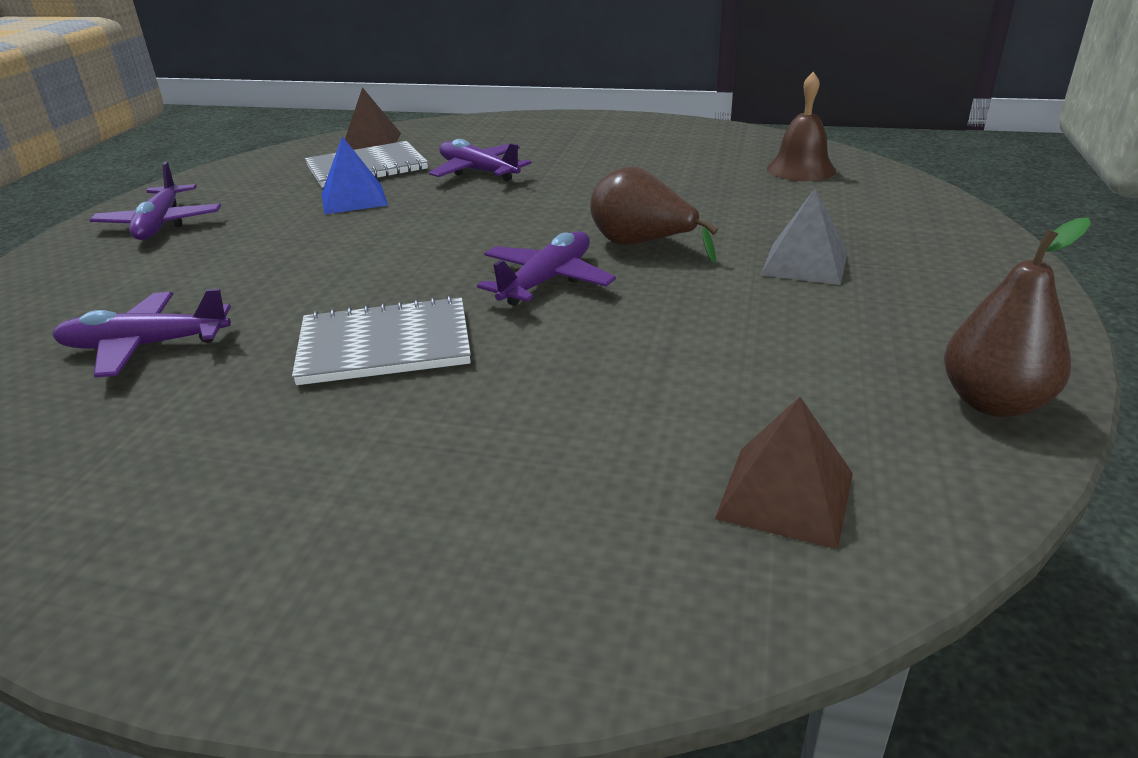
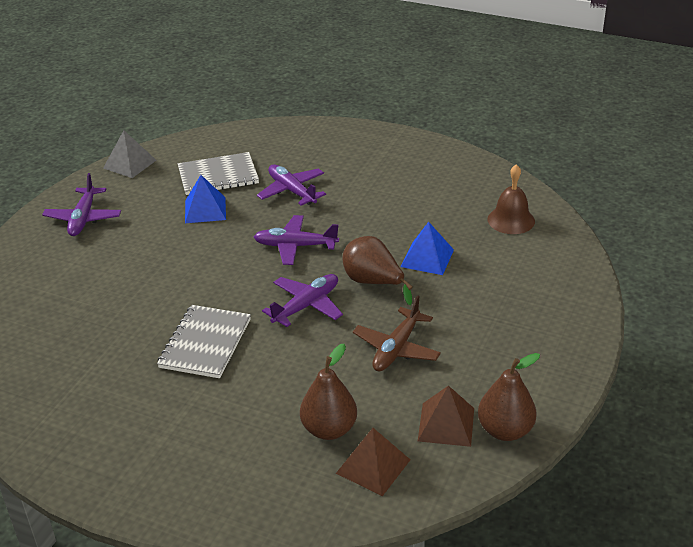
camera: 10 degrees right, 5 degrees up
purple plane [52,288,231,377] -> purple plane moved to [254,215,339,265]
grey notebook [292,296,471,385] -> grey notebook turned 75 degrees counterclockwise [157,305,251,378]
brown pyramid [345,87,401,150] -> brown pyramid moved to [418,385,474,447]
grey pyramid [761,189,847,285] -> grey pyramid moved to [103,130,156,178]
none -> brown pear [300,344,357,440]
none -> brown plane [353,295,441,371]
none -> blue pyramid [401,222,454,275]

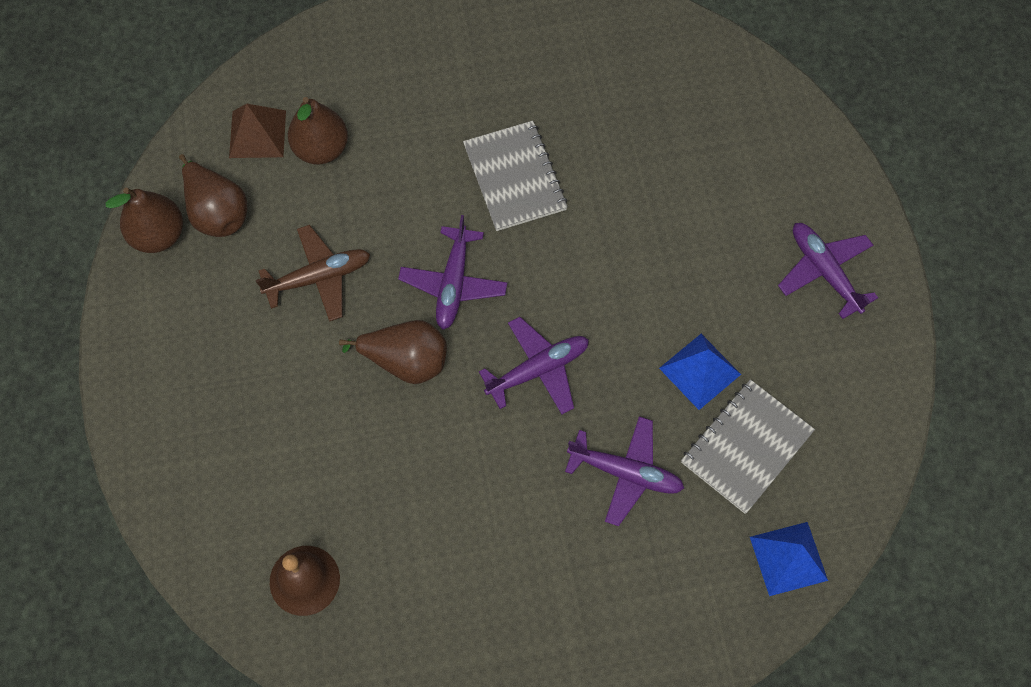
camera: 145 degrees right, 30 degrees up
grey pyramid [103,130,156,178] -> none
brown plane [353,295,441,371] -> brown plane turned 75 degrees clockwise [256,225,370,322]
blue pyramid [401,222,454,275] -> blue pyramid moved to [750,522,828,596]
brown pyramid [418,385,474,447] -> brown pear [179,154,247,237]

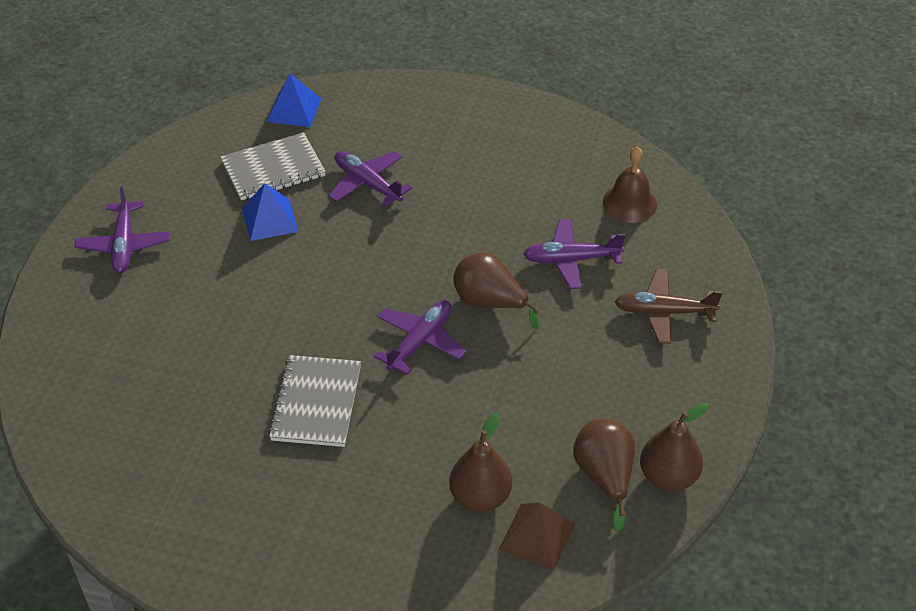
camera: 155 degrees left, 20 degrees down
brown plane [256,225,370,322] -> brown plane moved to [614,269,722,344]
purple plane [479,317,589,414] -> purple plane moved to [523,219,625,289]

